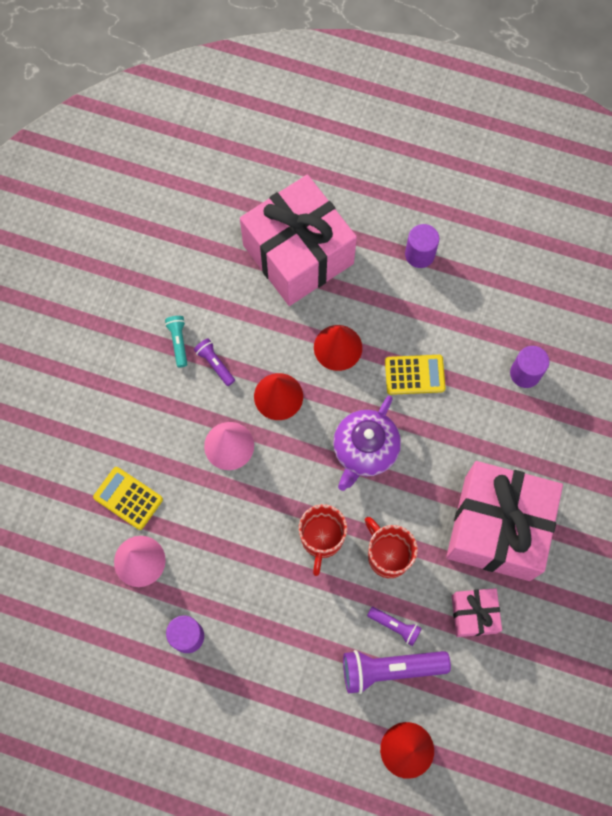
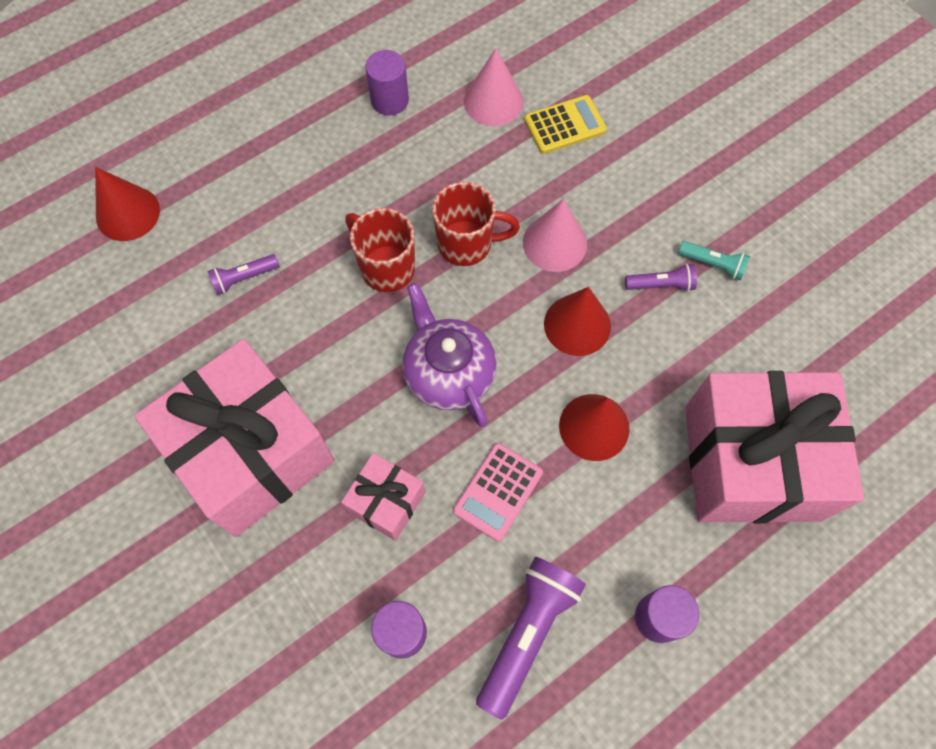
camera: 125 degrees right, 5 degrees down
purple flashlight [343,650,451,694] -> purple flashlight moved to [476,557,586,720]
red mug [365,517,418,578] -> red mug moved to [432,182,520,266]
yellow calculator [385,355,446,395] -> pink calculator [453,443,543,542]
pink gift [452,588,502,637] -> pink gift moved to [341,453,425,541]

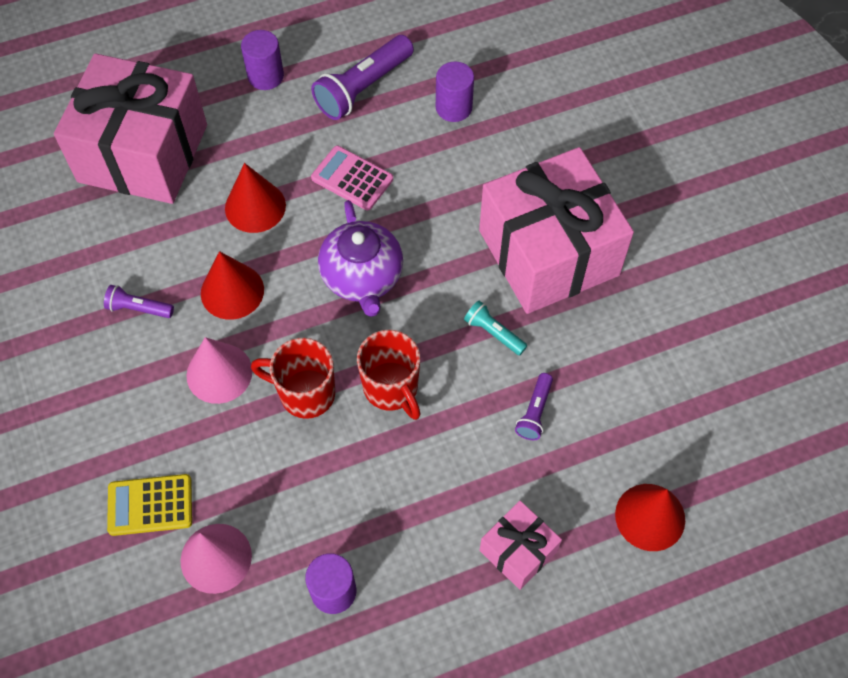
camera: 165 degrees left, 5 degrees down
purple flashlight [207,254,279,295] -> purple flashlight turned 120 degrees clockwise [515,373,553,440]
pink gift [341,453,425,541] -> pink gift moved to [479,501,562,590]
pink calculator [453,443,543,542] -> pink calculator turned 105 degrees counterclockwise [311,146,393,210]
turquoise flashlight [678,241,750,280] -> turquoise flashlight moved to [464,300,527,355]

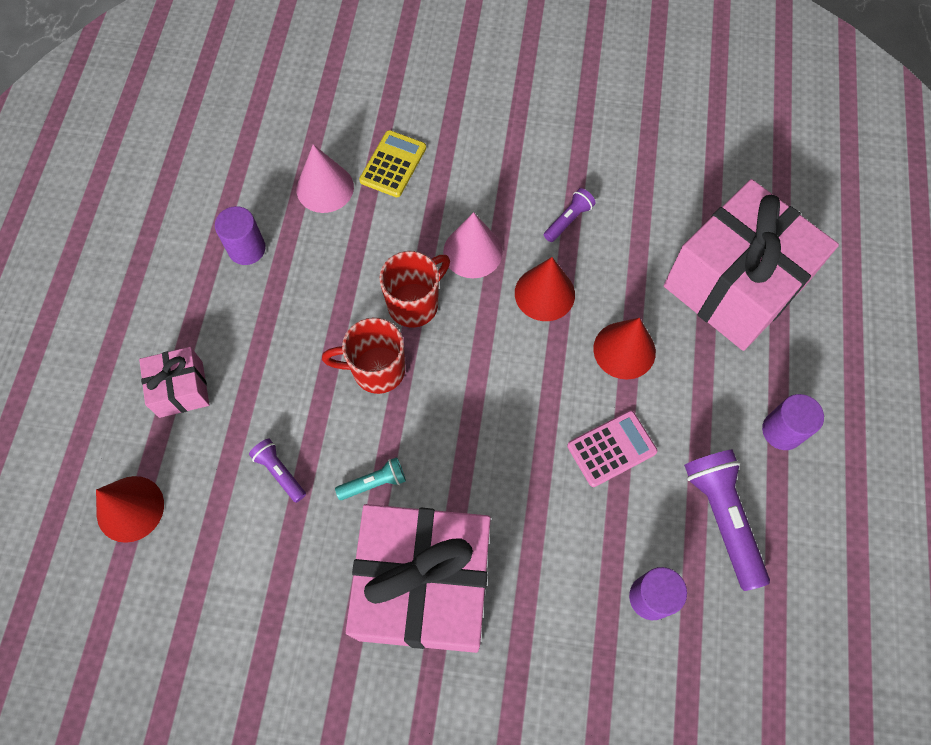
camera: 120 degrees right, 5 degrees up
purple teapot [318,200,403,317] -> none

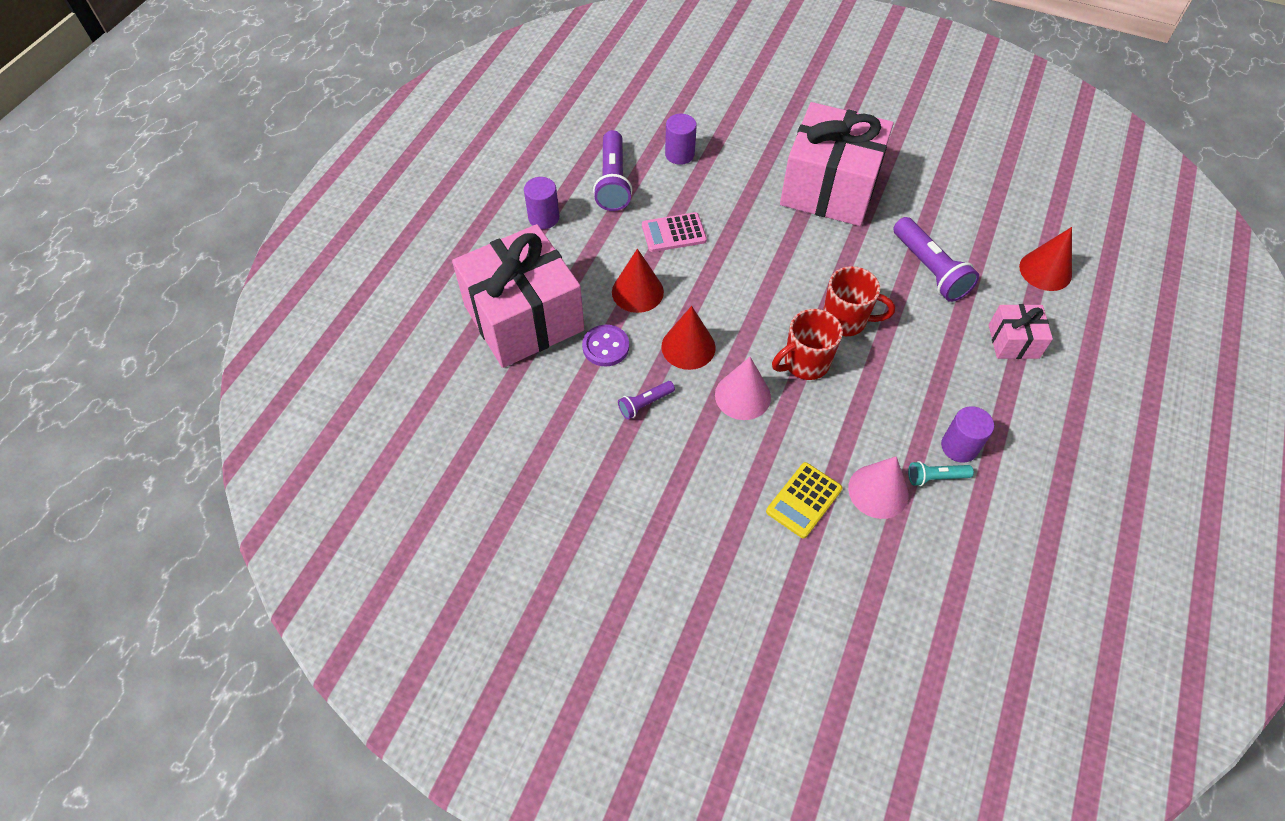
camera: 165 degrees left, 10 degrees down
purple flashlight [249,439,306,503] -> purple flashlight [893,217,979,302], size x1.90
turquoise flashlight [335,457,406,500] -> turquoise flashlight moved to [908,461,974,486]
none -> purple button [582,325,629,366]

